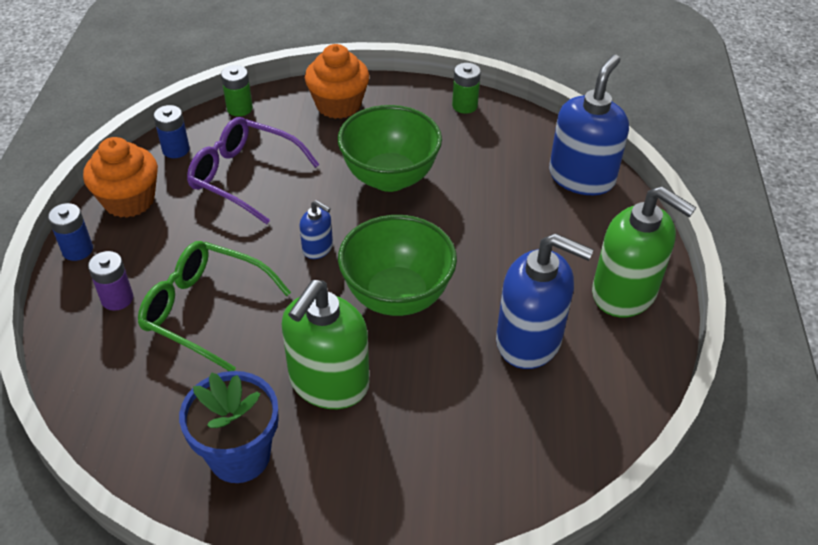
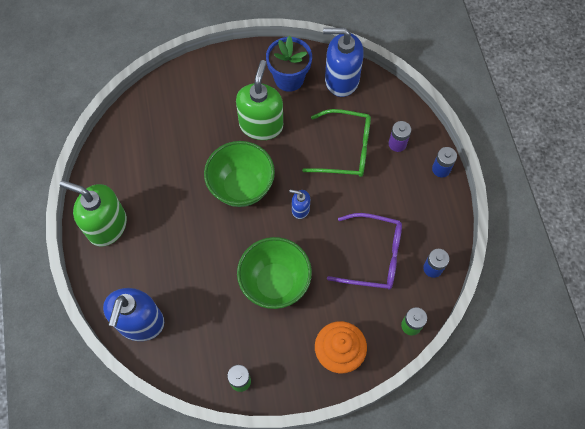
camera: 165 degrees right, 20 degrees up
orange cupcake [83,137,158,218] -> none
blue soap dispenser [496,233,594,369] -> blue soap dispenser moved to [323,28,364,97]

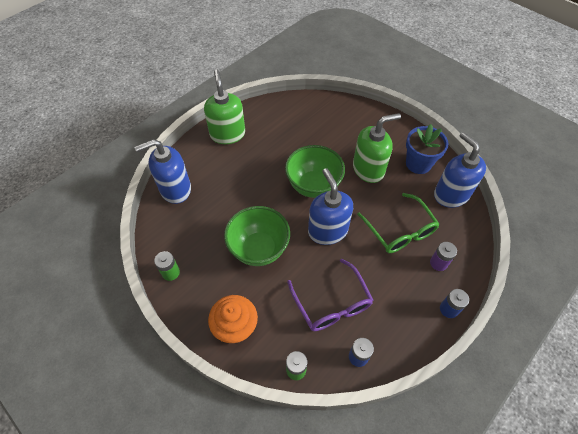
camera: 55 degrees right, 10 degrees down
blue soap dispenser [289,189,310,219] -> blue soap dispenser [308,168,353,245], size x2.10

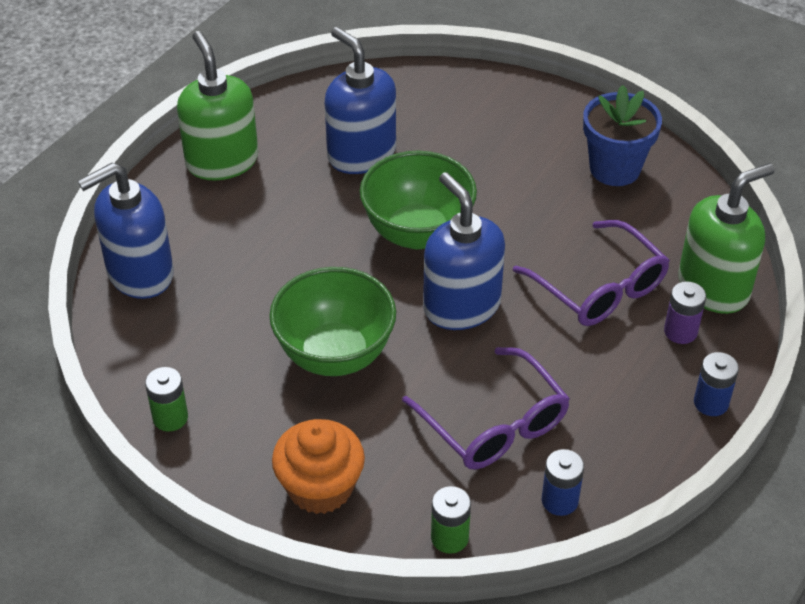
camera: 10 degrees left, 10 degrees down
green soap dispenser [353,113,401,183] -> green soap dispenser moved to [678,163,775,314]
green glasses [357,193,439,253] -> purple glasses [513,220,670,326]
blue soap dispenser [434,132,486,208] -> blue soap dispenser moved to [325,27,396,174]

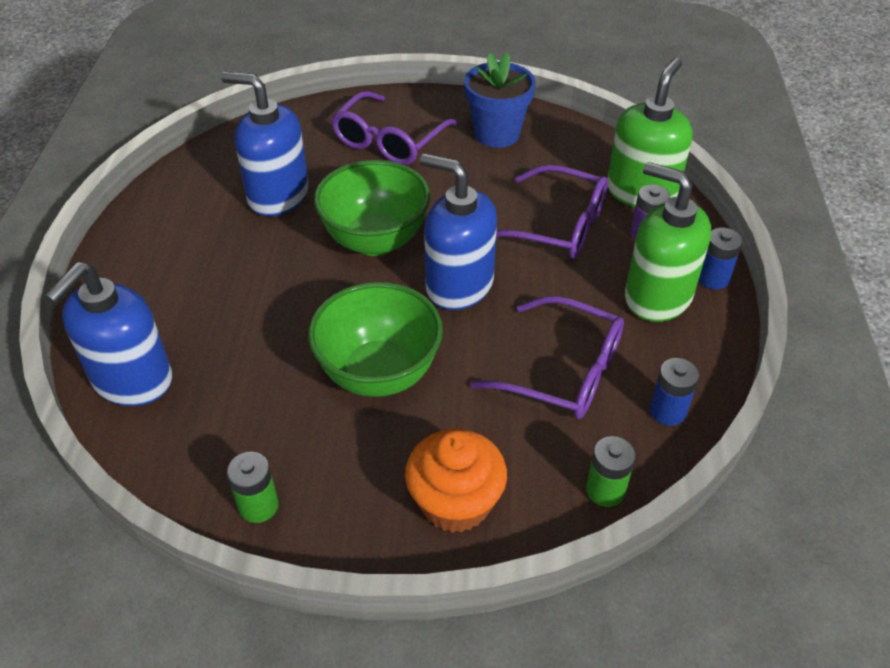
camera: 30 degrees left, 0 degrees up
green soap dispenser [177,31,258,181] -> green soap dispenser moved to [625,162,711,322]
none -> purple glasses [331,91,459,165]

